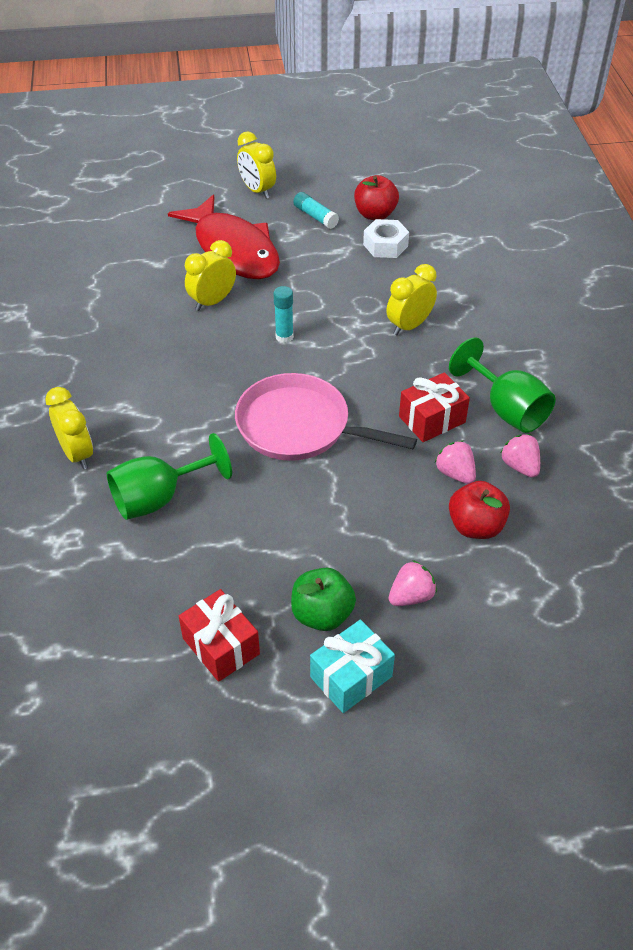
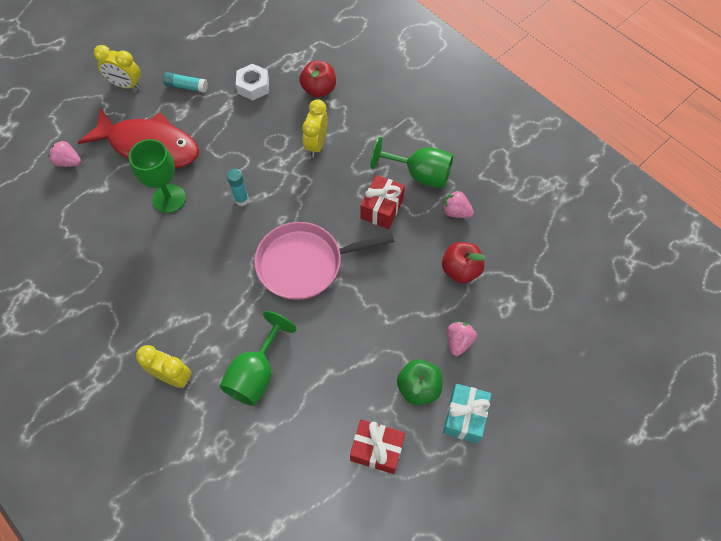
camera: 35 degrees left, 15 degrees up
yellow clock [185,240,236,311] -> green goblet [129,139,186,213]
red apple [354,175,399,220] -> red apple moved to [299,61,336,97]
pink strawberry [435,441,476,484] -> pink strawberry moved to [48,140,81,167]

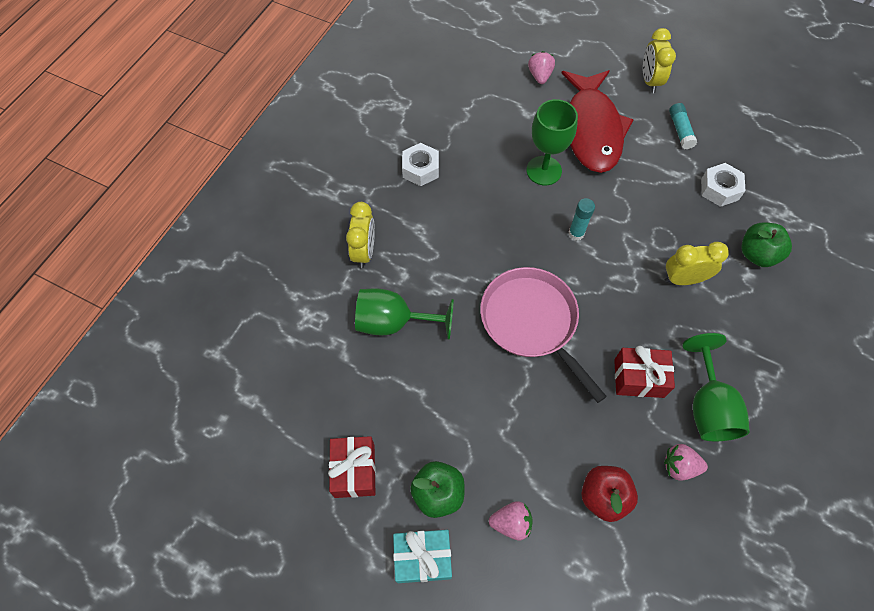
camera: 70 degrees right, 0 degrees up
red apple [299,61,336,97] -> green apple [741,222,792,267]
pink strawberry [442,190,474,218] -> pink strawberry turned 90 degrees counterclockwise [664,444,708,480]
none -> white nut [402,143,439,186]

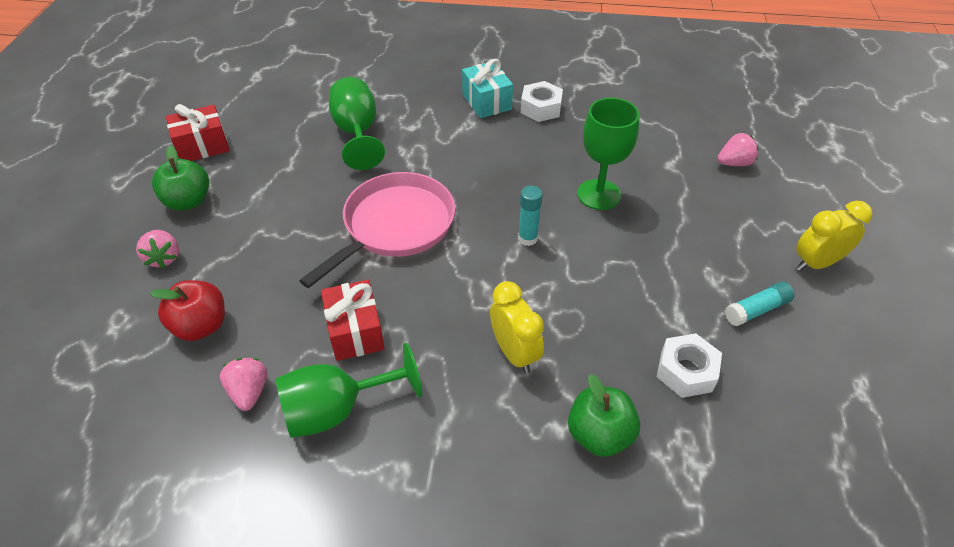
camera: 70 degrees right, 15 degrees down
yellow clock [346,202,375,268] -> none
turquoise gift [393,530,452,583] -> turquoise gift moved to [462,59,513,118]
red fish [561,70,634,173] -> none

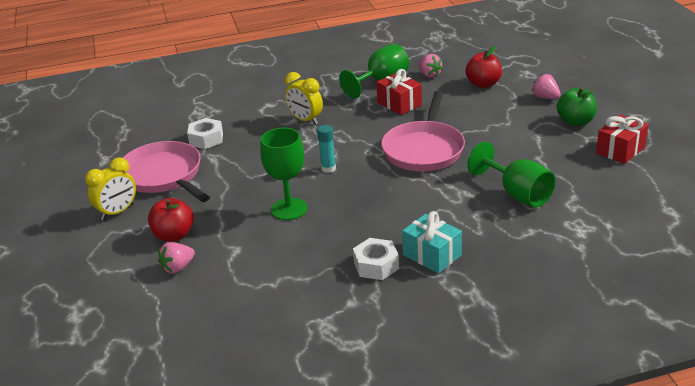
camera: 160 degrees right, 15 degrees down
green apple [568,374,640,457] -> none
turquoise glue stick [725,282,794,326] -> pink pan [123,141,210,202]
none -> red apple [148,198,194,242]

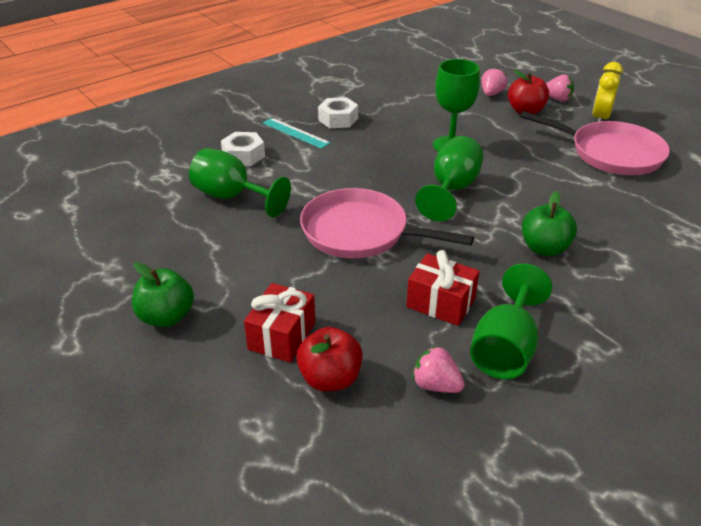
camera: 155 degrees right, 5 degrees up
white nut [187,118,223,149] -> white nut moved to [221,132,265,166]
yellow clock [285,72,323,125] -> green apple [522,191,577,256]
turquoise glue stick [317,125,336,173] -> green goblet [415,136,484,221]
pink pan [381,91,465,171] -> pink pan turned 60 degrees counterclockwise [300,188,474,258]
turquoise gift [402,211,462,273] -> turquoise ruler [263,118,331,149]
pink strawberry [532,74,561,99] -> pink strawberry moved to [546,74,574,102]
red gift [596,115,648,164] -> red gift moved to [244,283,315,363]

